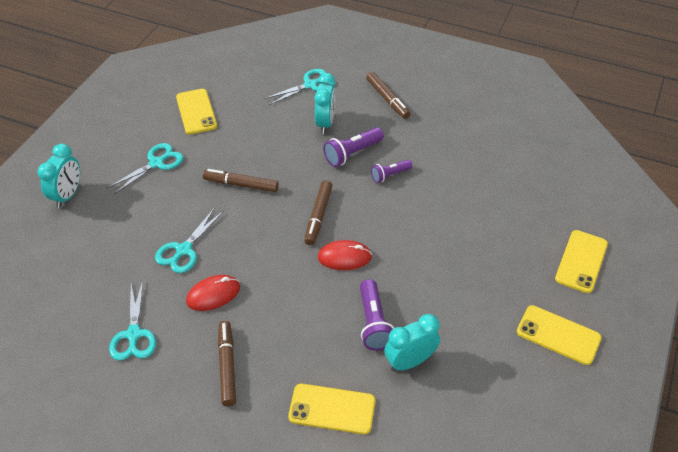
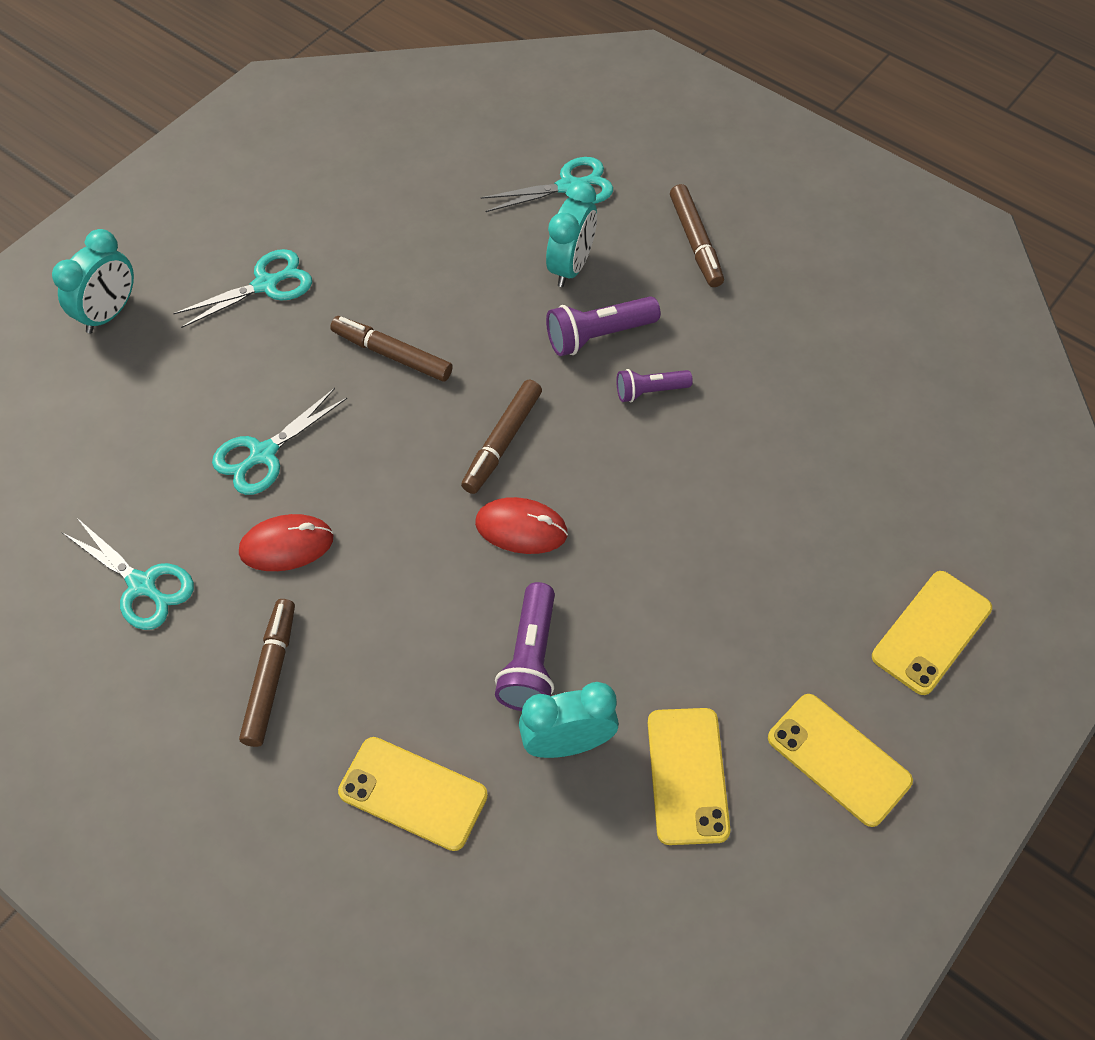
camera: 15 degrees right, 10 degrees up
turquoise scissors [109,281,156,361] -> turquoise scissors turned 60 degrees counterclockwise [62,518,194,630]
yellow phone [176,89,217,134] -> yellow phone moved to [648,708,730,845]

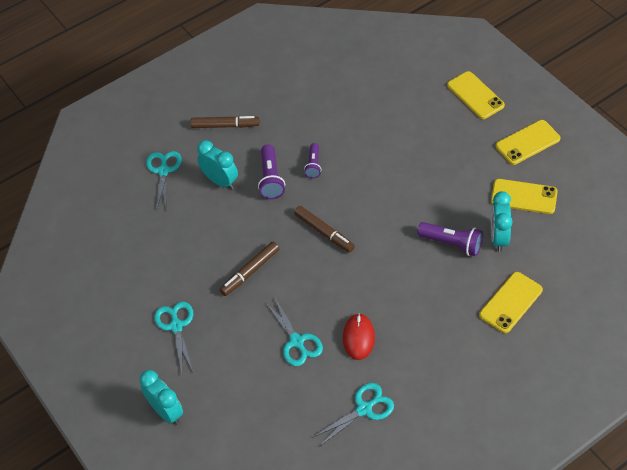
camera: 70 degrees left, 5 degrees down
brown marker [239,599,295,747] -> none
red mouse [475,497,568,554] -> none

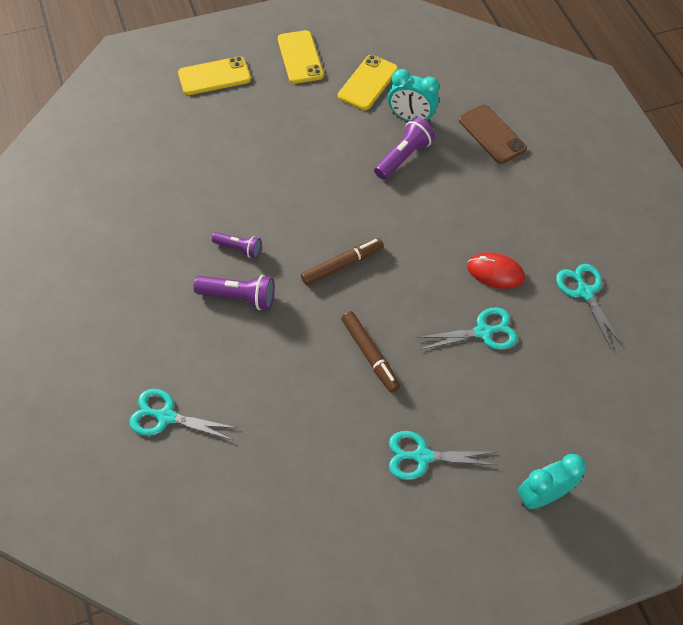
camera: 80 degrees left, 5 degrees up
brown marker [190,116,260,128] -> none
turquoise clock [197,140,238,189] -> none
yellow phone [479,272,543,333] -> brown phone [459,104,527,164]

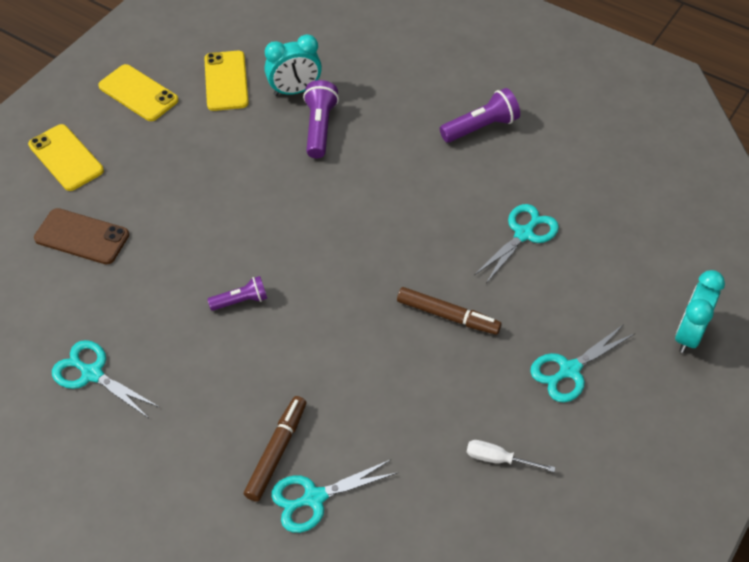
camera: 35 degrees left, 5 degrees down
yellow phone [178,56,251,95] -> yellow phone turned 75 degrees counterclockwise [28,124,104,191]
purple flashlight [193,275,275,310] -> purple flashlight moved to [440,88,520,143]
brown marker [301,238,384,285] -> brown marker moved to [244,396,306,502]
brown phone [459,104,527,164] -> brown phone moved to [34,208,129,264]
red mouse [467,252,525,289] -> none
turquoise scissors [556,264,623,348] -> turquoise scissors moved to [52,340,159,418]
none -> white screwdriver [467,440,556,472]

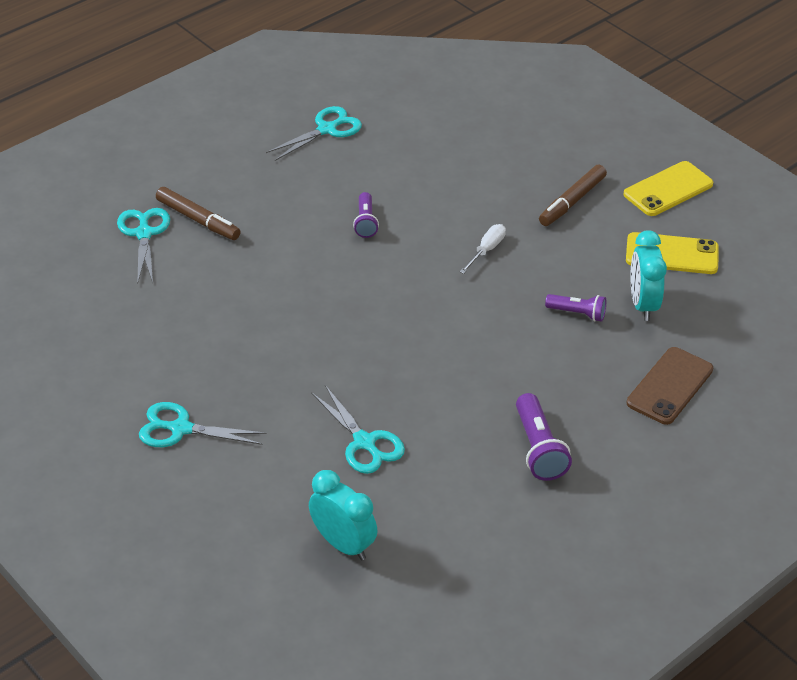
camera: 105 degrees right, 10 degrees down
yellow phone [28,124,104,191] -> none
brown phone [34,208,129,264] -> brown phone moved to [627,347,713,425]
purple flashlight [303,80,339,158] -> purple flashlight [545,294,606,322], size x0.64
brown marker [397,287,501,335] -> brown marker moved to [539,165,607,226]
white screwdriver [467,440,556,472] -> white screwdriver moved to [460,224,506,274]
turquoise scissors [530,324,634,402] -> turquoise scissors turned 60 degrees counterclockwise [139,402,267,447]
turquoise clock [675,270,725,353] -> turquoise clock moved to [309,470,377,560]

